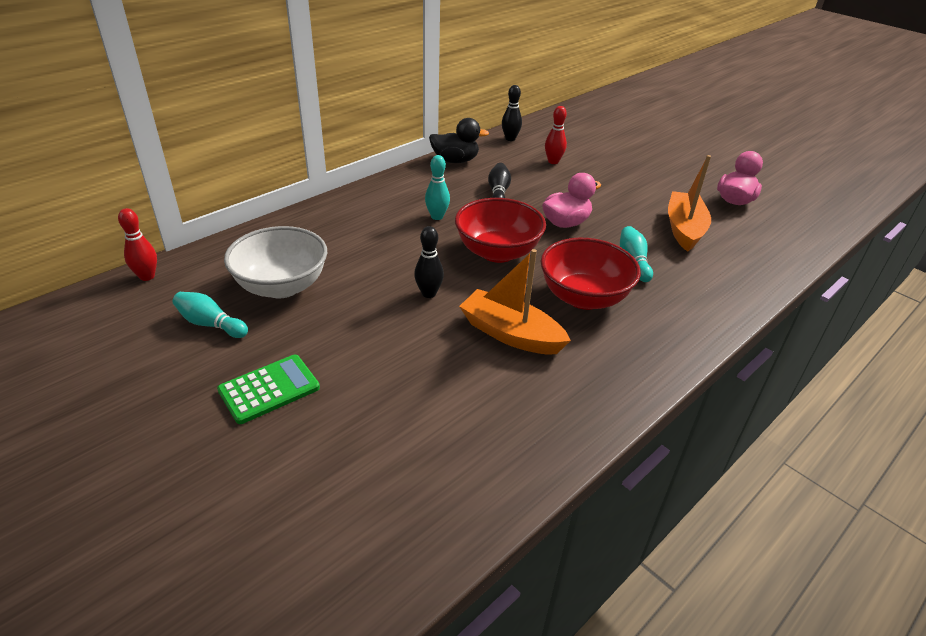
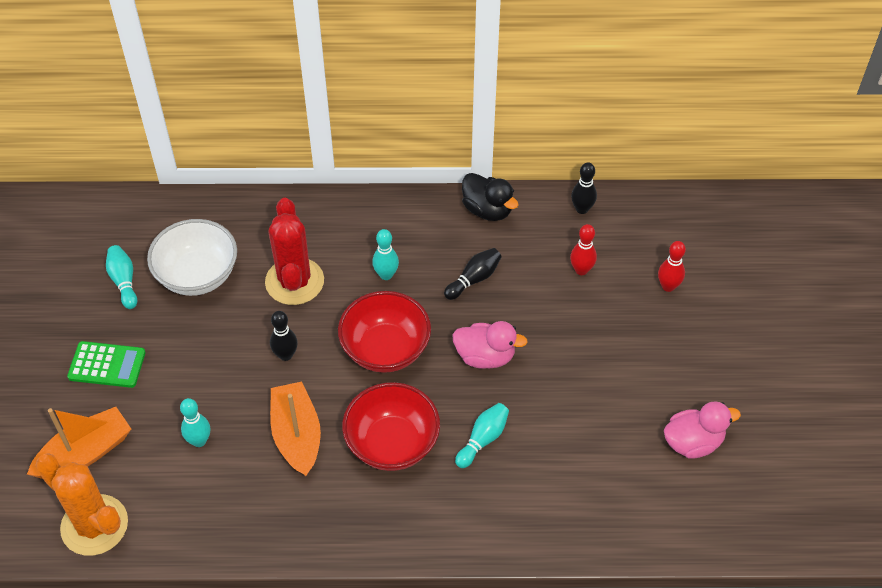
camera: 45 degrees right, 15 degrees up
red bowling pin [118,208,157,281] -> red bowling pin moved to [658,241,686,292]
orange boat [668,155,711,252] -> orange boat moved to [27,407,131,479]
none -> orange cactus [35,453,128,556]
none -> turquoise bowling pin [180,398,210,447]
none -> red cactus [265,198,324,305]

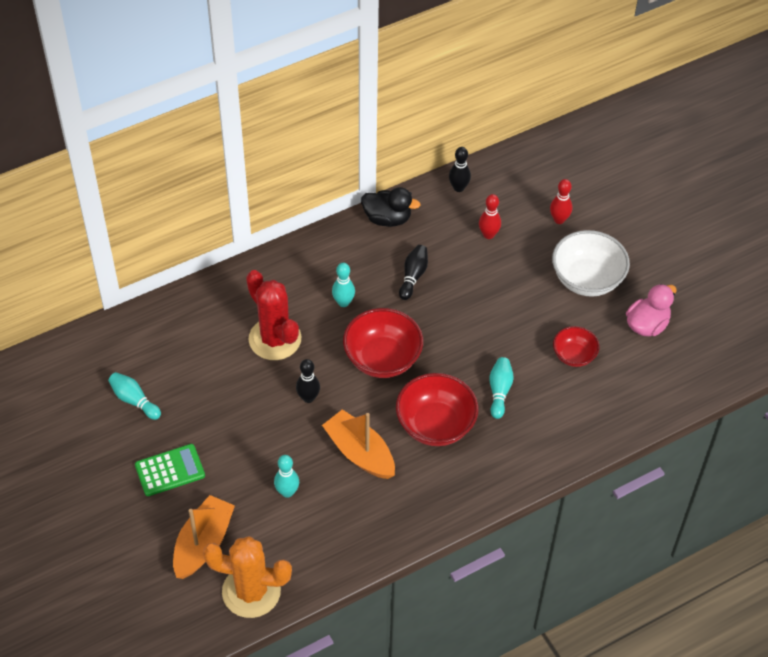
camera: 30 degrees left, 0 degrees up
white bowl [147,219,237,296] -> white bowl moved to [552,230,630,297]
pink duck [452,321,528,369] -> none
none -> red bowl [553,326,600,367]

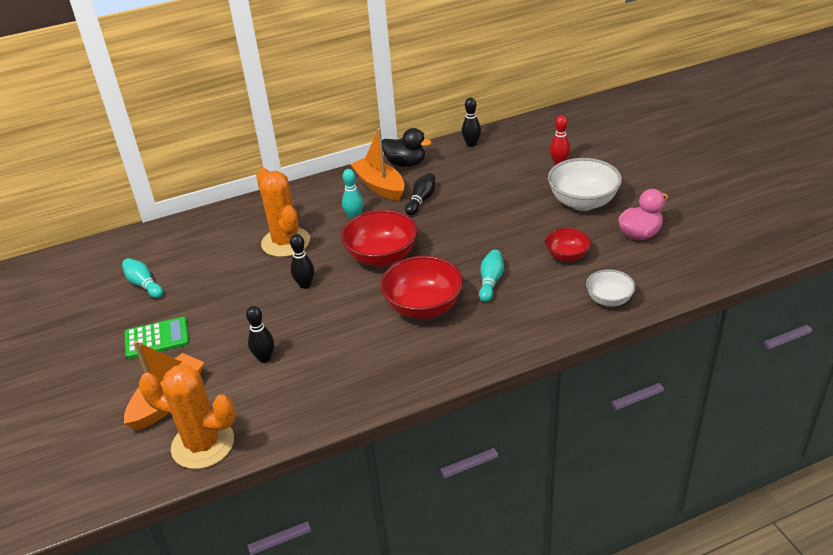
camera: 10 degrees right, 15 degrees down
red cactus [246,270,301,360] -> orange cactus [256,168,310,257]
turquoise bowling pin [274,455,299,498] -> black bowling pin [246,306,274,363]
orange boat [322,410,395,479] -> orange boat moved to [350,128,405,201]
red bowling pin [479,194,501,239] -> none
none -> white bowl [586,269,636,307]

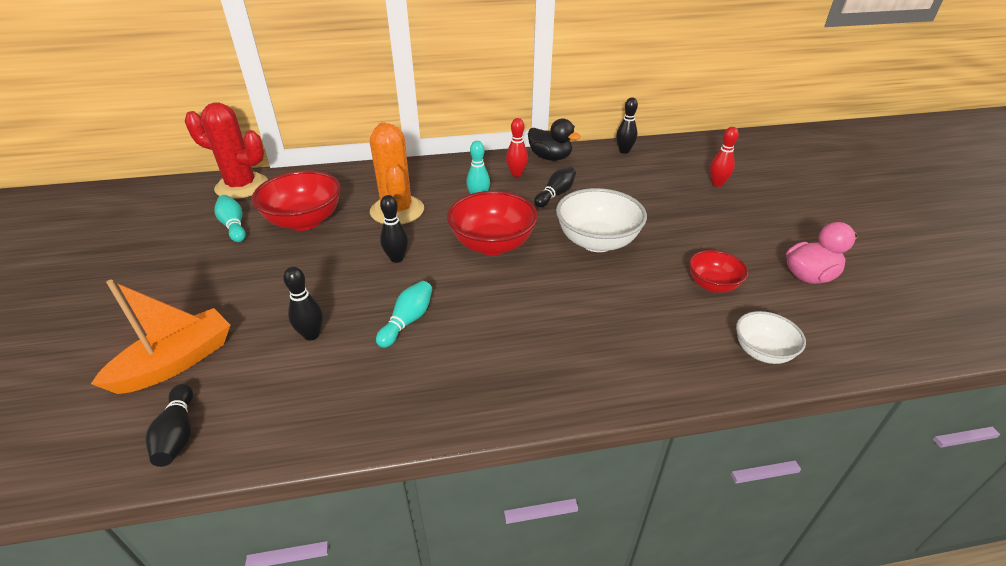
camera: 10 degrees right, 0 degrees up
green calculator [125,317,189,359] -> none
orange cactus [139,364,235,469] -> black bowling pin [145,384,193,467]
orange boat [350,128,405,201] -> red bowling pin [506,118,528,177]
red bowl [380,256,463,319] -> red bowl moved to [252,171,341,231]
turquoise bowling pin [479,250,504,302] -> turquoise bowling pin moved to [376,281,432,348]
white bowl [548,158,622,211] -> white bowl moved to [556,188,647,252]
none -> red cactus [185,102,268,199]

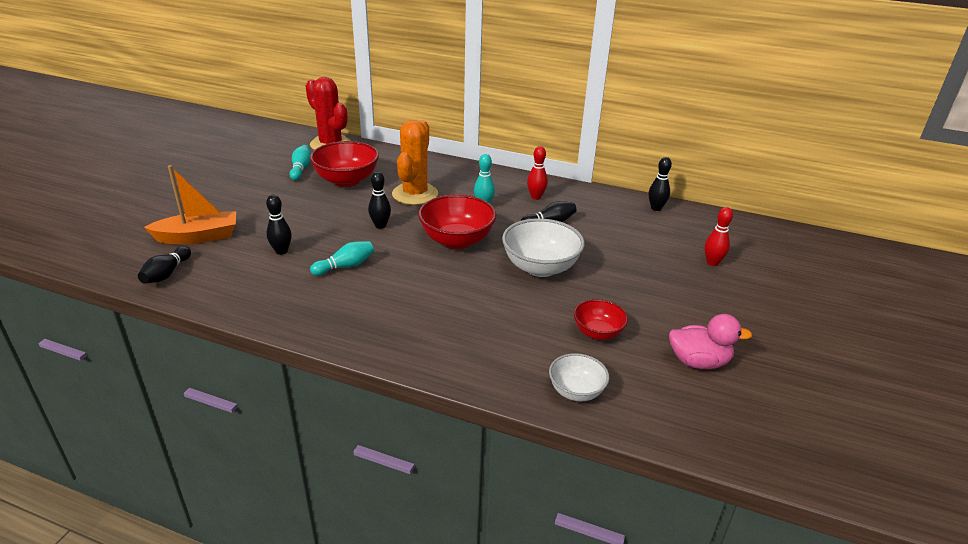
camera: 30 degrees right, 5 degrees down
black duck [528,118,581,161] -> none

